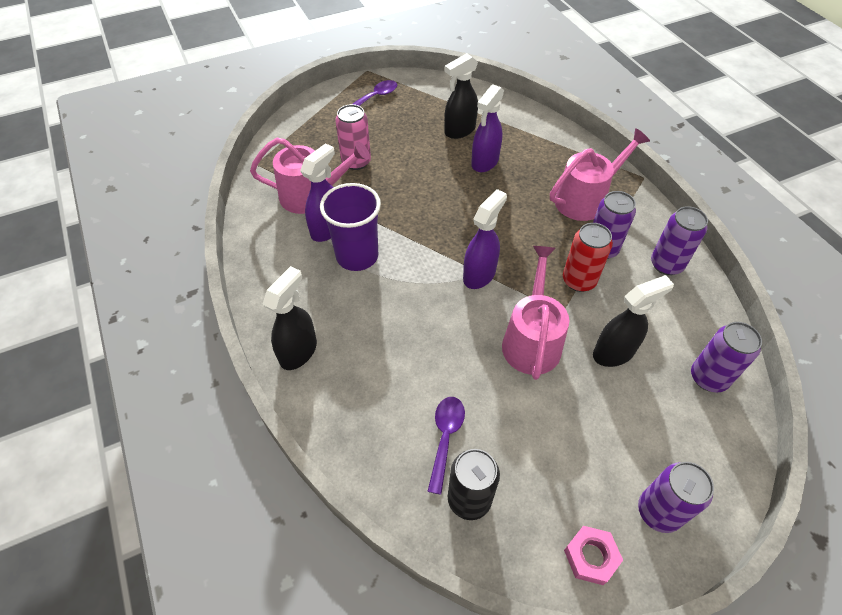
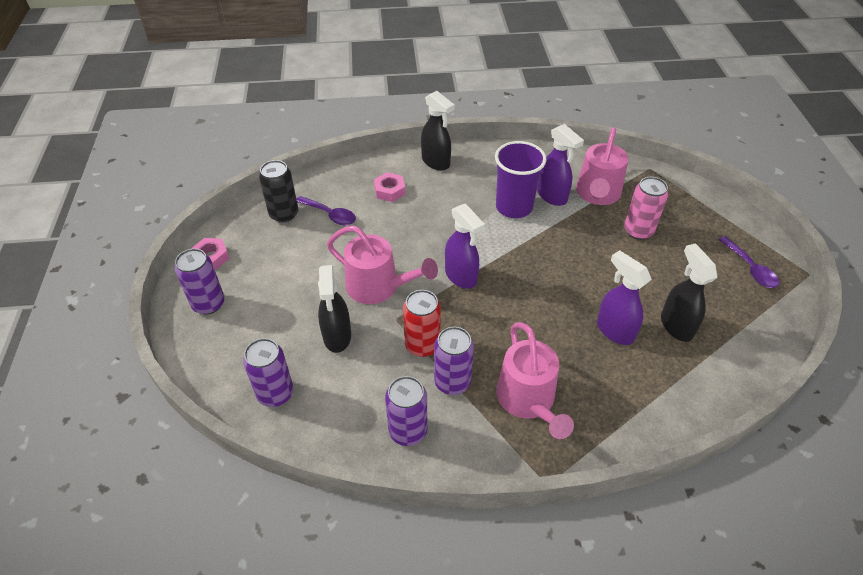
camera: 110 degrees right, 5 degrees down
none -> pink nut [374,172,406,202]

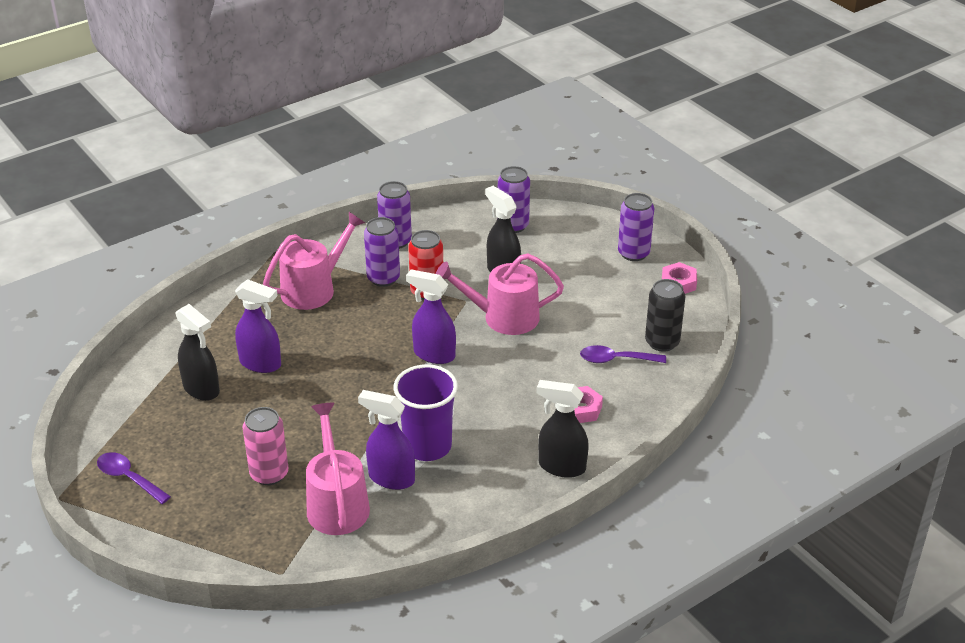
camera: 150 degrees right, 10 degrees down
pink watering can [496,322,574,439] -> pink watering can turned 90 degrees clockwise [263,212,365,310]

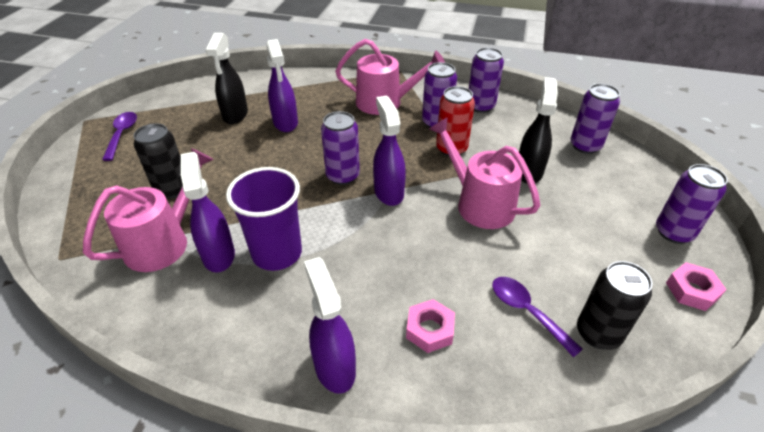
camera: 50 degrees right, 5 degrees up
pink can [242,407,288,485] -> black can [133,123,183,199]
black spray bottle [536,380,589,478] -> purple spray bottle [304,257,356,394]
none -> purple can [321,111,360,185]

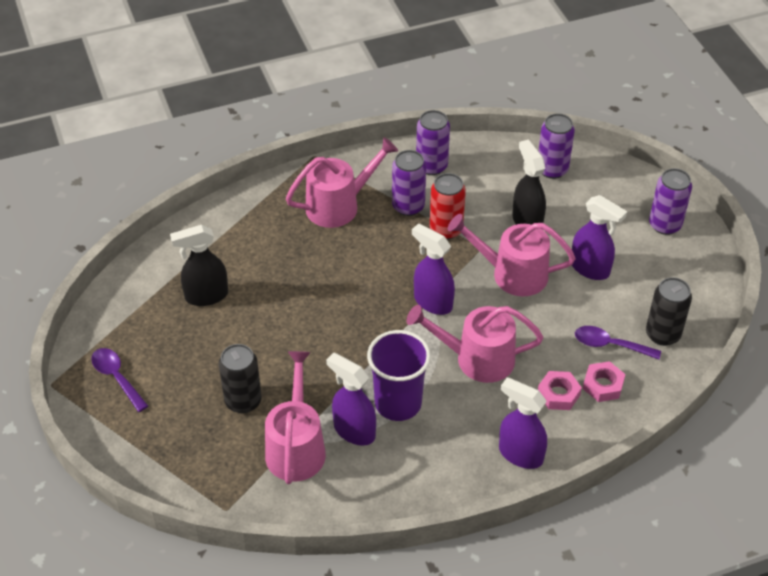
camera: 35 degrees left, 5 degrees up
black spray bottle [205,33,248,124] -> black spray bottle turned 105 degrees clockwise [170,225,228,306]
purple spray bottle [267,39,298,132] -> purple spray bottle moved to [572,195,627,280]
purple can [321,111,360,185] -> none
pink nut [666,262,727,311] -> pink nut moved to [583,361,626,402]
none -> pink watering can [406,305,543,383]

